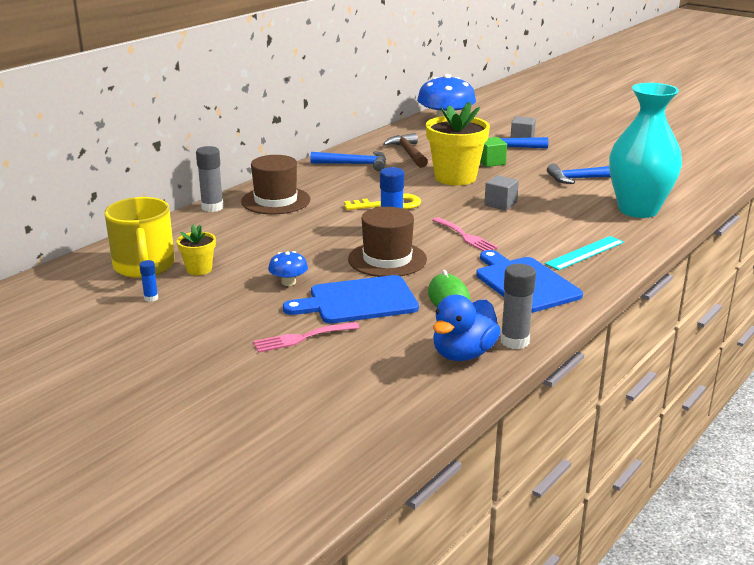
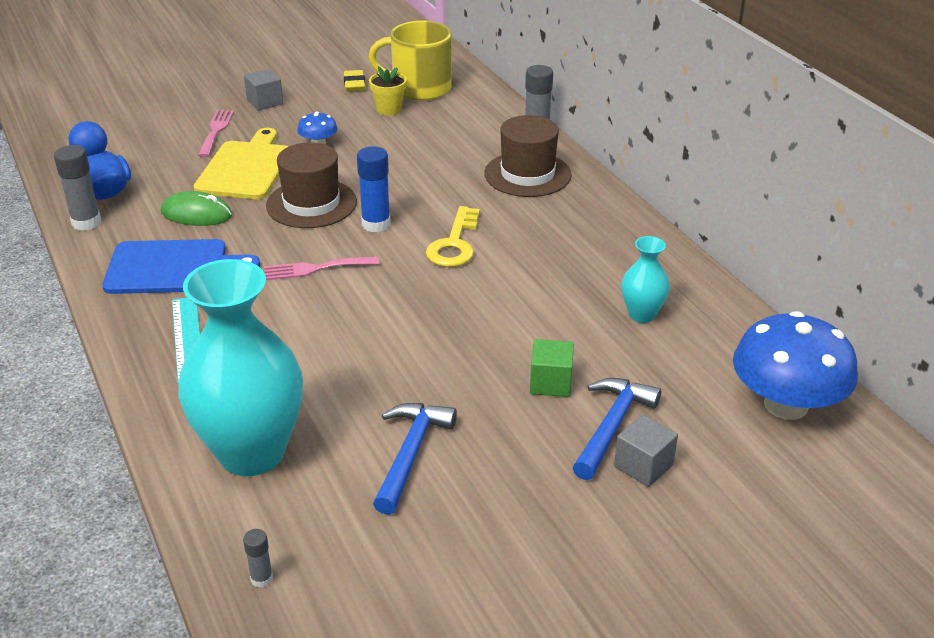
camera: 115 degrees right, 10 degrees up
blue glue stick [139,260,158,302] -> yellow eraser [344,70,365,91]
blue cutting board [283,275,419,323] -> yellow cutting board [194,128,288,199]
blue hammer [310,151,386,171] -> none
brown hammer [383,133,428,168] -> turquoise vase [621,236,670,323]
yellow flower pot [426,102,490,185] -> none
grey cube [484,175,519,210] -> grey cube moved to [244,69,283,111]
none -> grey glue stick [243,529,273,588]

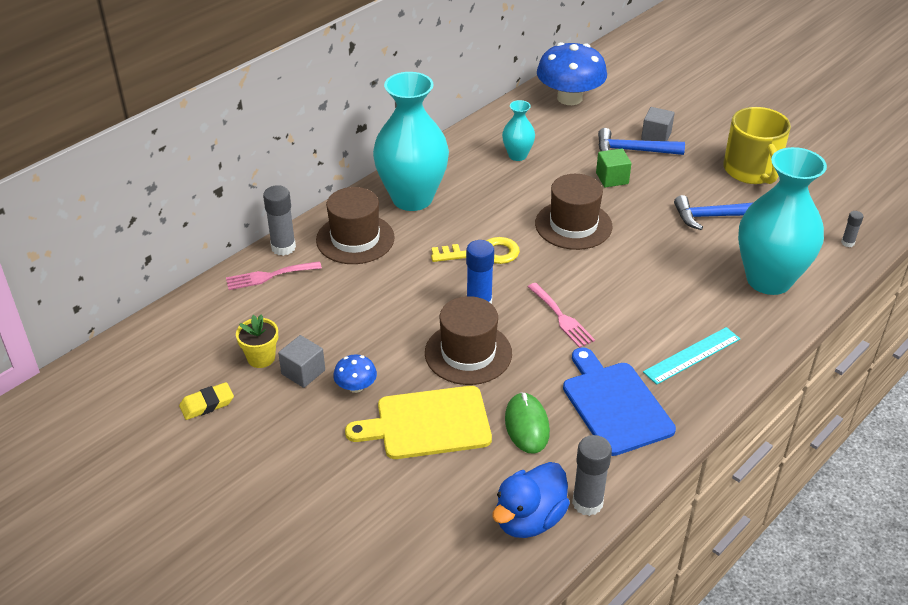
camera: 110 degrees left, 5 degrees up
pink fork [198,110,234,157] -> pink fork moved to [226,261,322,290]
grey cube [244,69,283,111] -> grey cube moved to [278,335,325,388]
yellow mug [369,21,452,100] -> yellow mug moved to [723,107,791,184]
none -> turquoise vase [373,72,449,211]
none -> brown hat [535,174,612,250]

